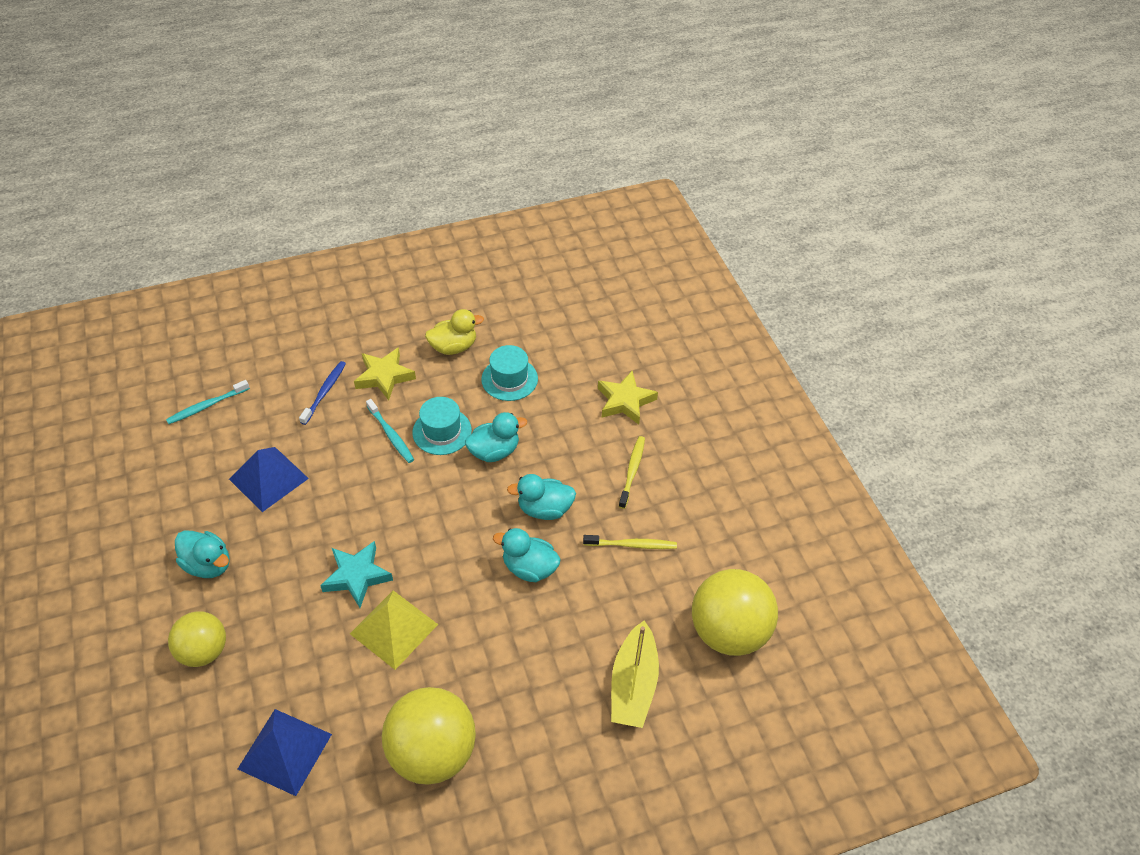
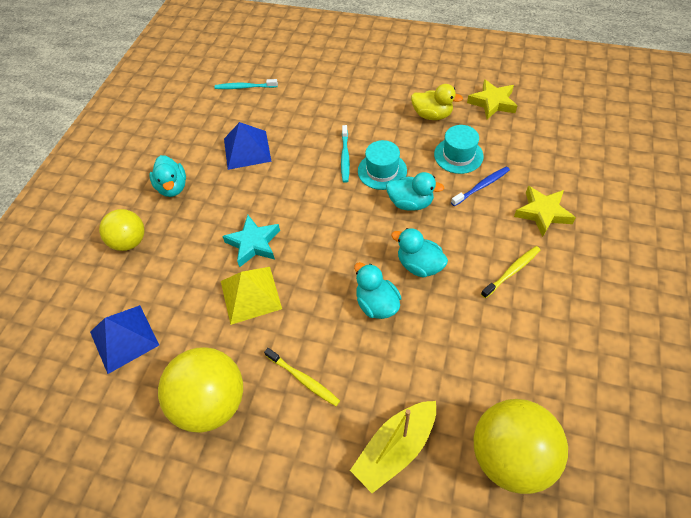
camera: 40 degrees right, 5 degrees up
blue toothbrush [299,361,346,425] -> blue toothbrush moved to [451,166,510,206]
yellow star [354,347,416,400] -> yellow star moved to [467,79,517,119]
yellow toothbrush [583,535,677,549] -> yellow toothbrush moved to [264,348,340,406]

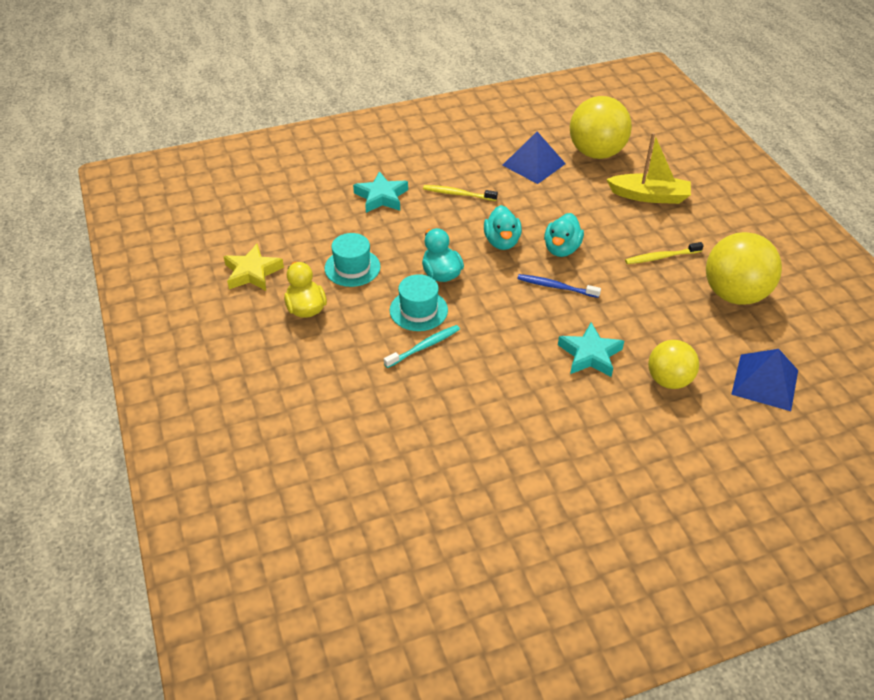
camera: 130 degrees left, 10 degrees down
yellow ball [99,209,144,251] -> yellow ball moved to [648,340,699,389]
turquoise duck [149,155,186,197] -> none
turquoise toothbrush [215,79,278,89] -> none
yellow pyramid [221,267,282,325] -> none
blue pyramid [224,122,272,170] -> blue pyramid moved to [502,132,566,184]
yellow toothbrush [264,348,340,406] -> yellow toothbrush turned 105 degrees counterclockwise [625,242,704,264]
blue toothbrush [451,166,510,206] -> blue toothbrush moved to [517,274,601,298]
yellow star [514,186,576,237] -> turquoise star [353,171,408,213]

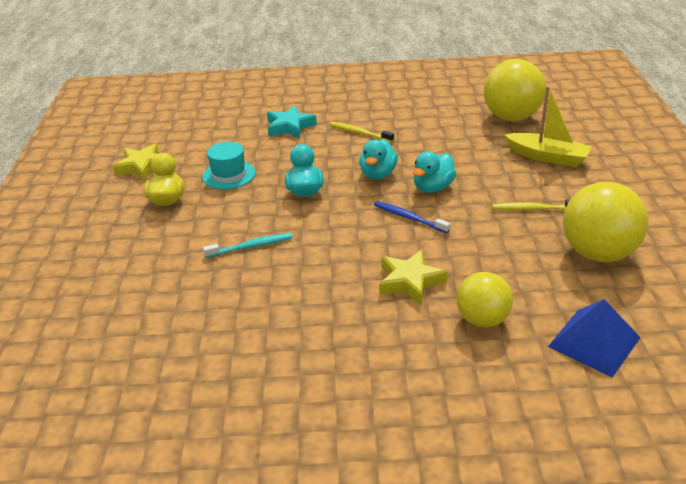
camera: 20 degrees right, 10 degrees down
turquoise hat [390,274,448,331] -> none
blue pyramid [502,132,566,184] -> none
turquoise star [558,322,624,377] -> yellow star [379,250,448,305]

